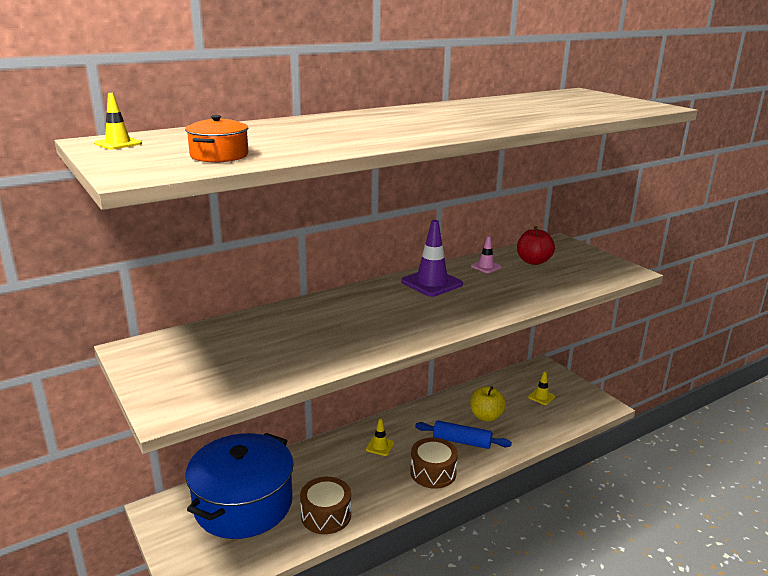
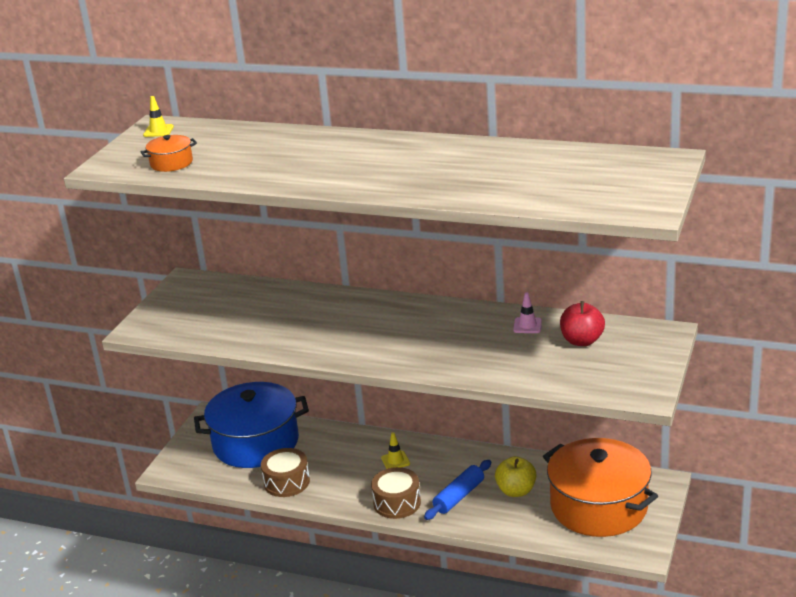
camera: 55 degrees right, 5 degrees up
purple traffic cone [401,220,463,297] -> none
blue rolling pin [415,421,512,449] -> blue rolling pin turned 60 degrees clockwise [424,460,491,520]
yellow traffic cone [528,371,555,405] -> orange pot [543,438,658,537]

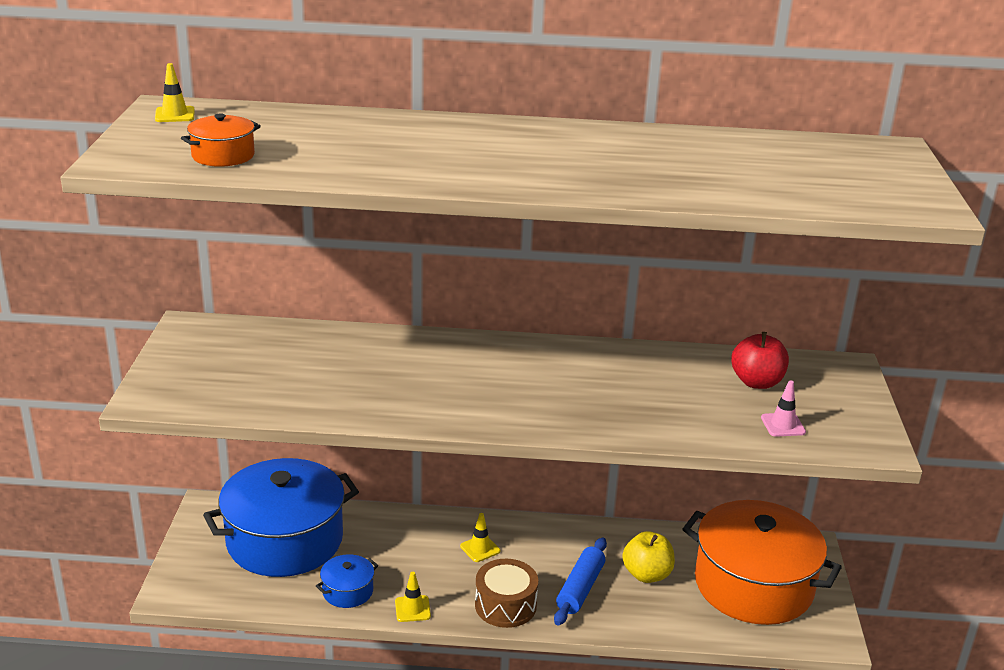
camera: 20 degrees left, 0 degrees up
brown drum [261,448,310,497] -> blue pot [316,554,378,608]
pink traffic cone [513,292,542,333] -> pink traffic cone moved to [761,380,806,437]
none -> yellow traffic cone [395,572,431,622]

